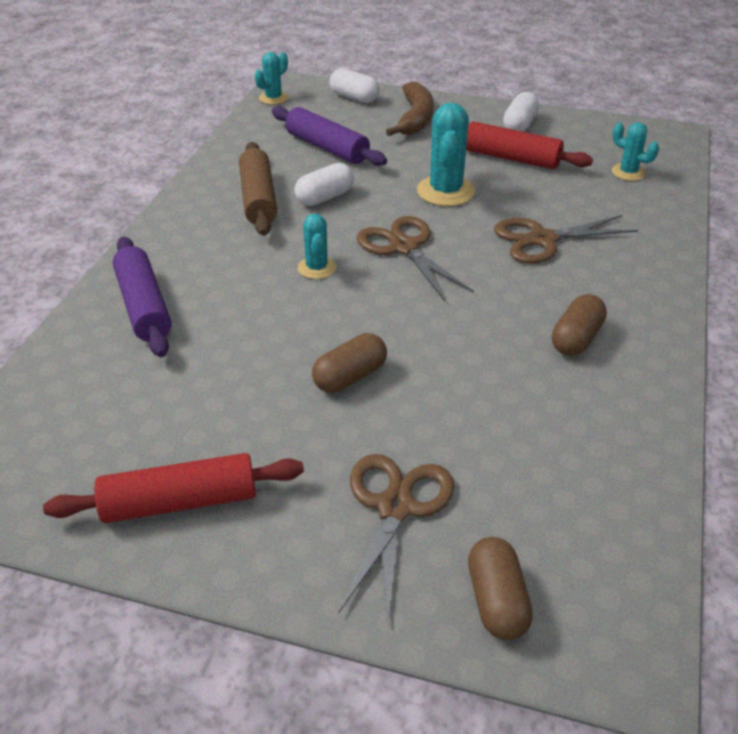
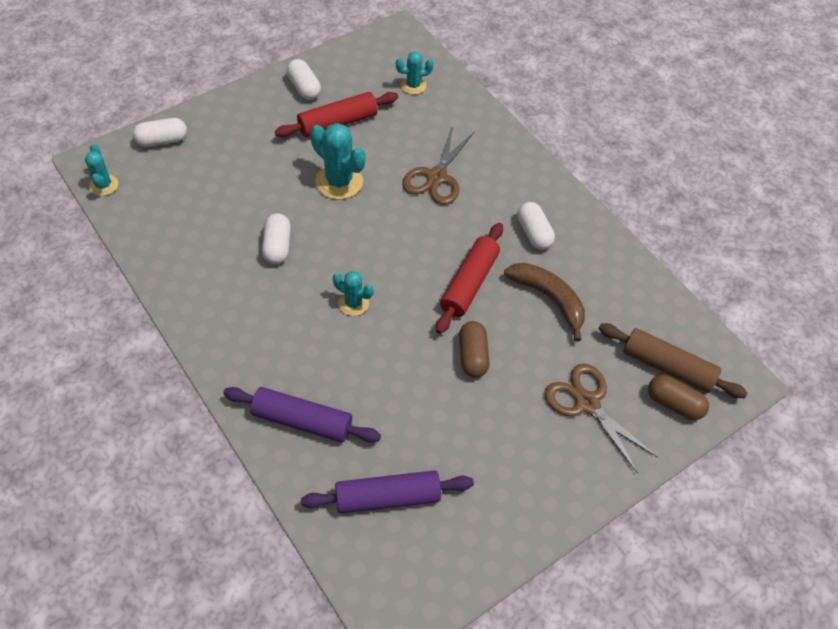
camera: 55 degrees left, 15 degrees up
red rolling pin [43,453,304,523] -> red rolling pin moved to [436,223,503,334]
brown rolling pin [239,142,277,236] -> brown rolling pin moved to [599,323,747,398]
purple rolling pin [272,107,387,166] -> purple rolling pin moved to [301,470,474,514]
brown scissors [357,216,474,302] -> none
brown banana [386,81,434,136] -> brown banana moved to [504,263,585,342]
brown capsule [552,294,607,356] -> white capsule [517,202,555,250]

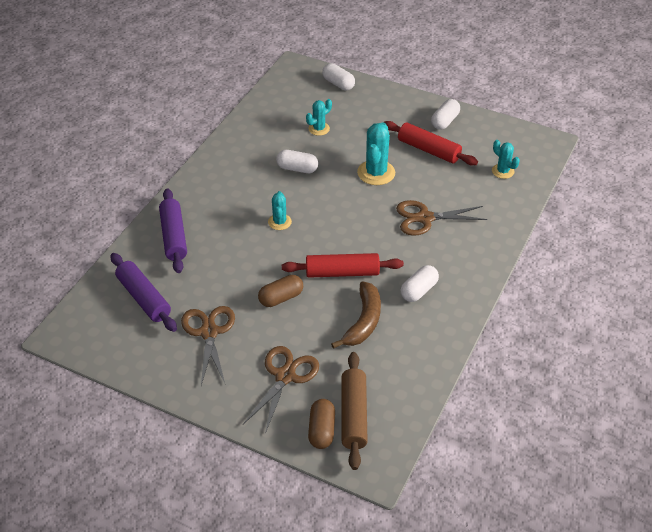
camera: 65 degrees right, 10 degrees down
turquoise cactus [85,144,118,196] -> turquoise cactus moved to [306,99,332,136]
white capsule [262,213,291,264] -> white capsule turned 45 degrees clockwise [276,150,318,173]
none -> brown scissors [181,306,235,385]

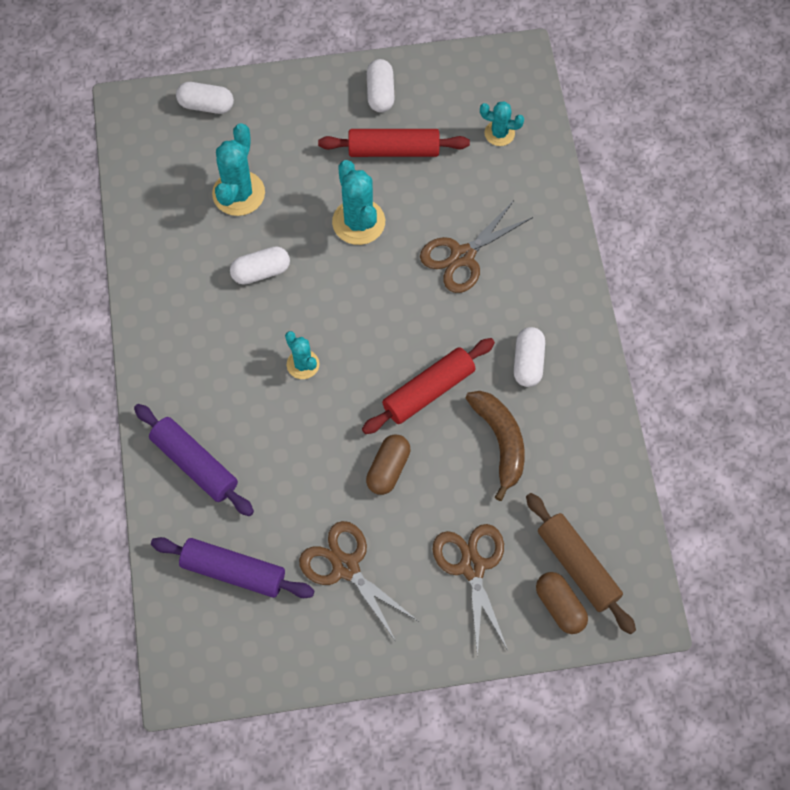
camera: 35 degrees left, 20 degrees up
turquoise cactus [306,99,332,136] -> turquoise cactus [212,123,265,216], size x1.69

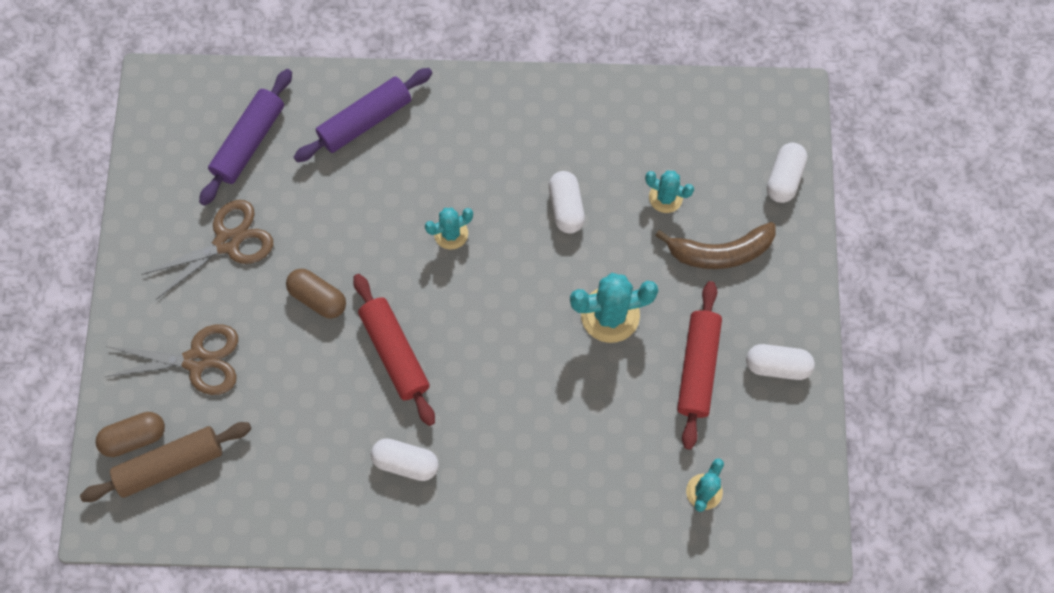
camera: 100 degrees right, 5 degrees up
turquoise cactus [212,123,265,216] -> turquoise cactus [645,170,694,213], size x0.59
brown scissors [420,200,533,293] -> none
brown banana [466,391,525,501] -> brown banana moved to [655,222,776,269]

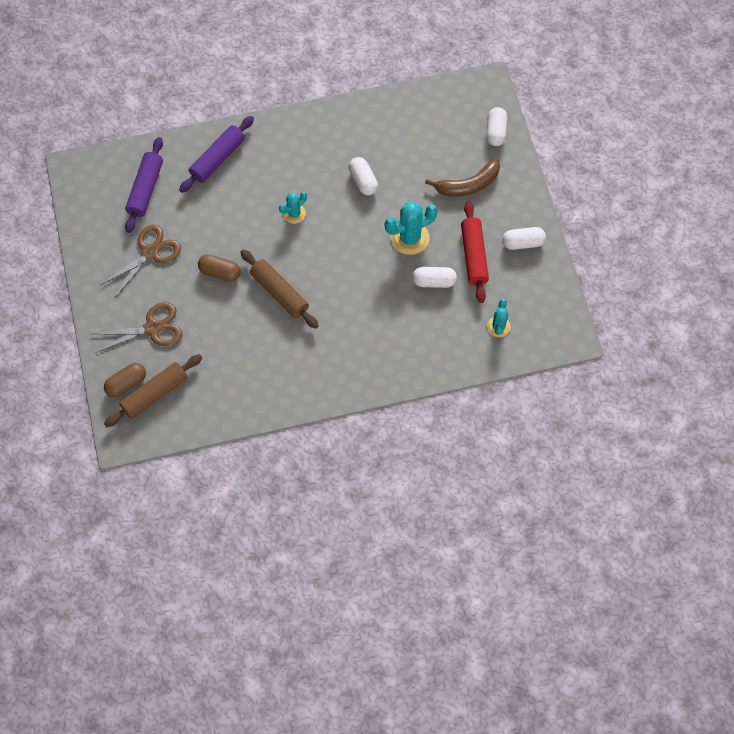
camera: 15 degrees left, 5 degrees down
red rolling pin [353,274,435,426] -> brown rolling pin [240,249,319,329]
white capsule [371,438,439,481] -> white capsule moved to [412,267,457,288]
turquoise cactus [645,170,694,213] -> none

